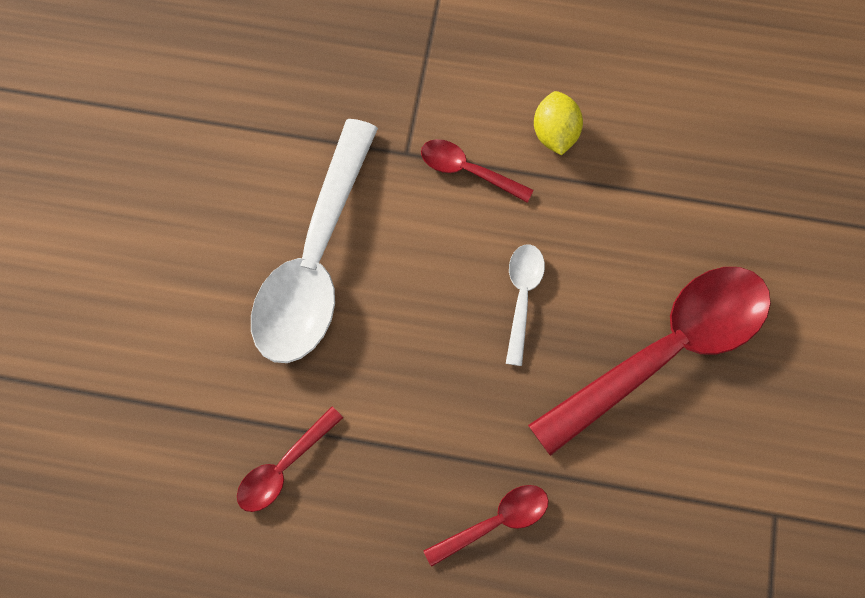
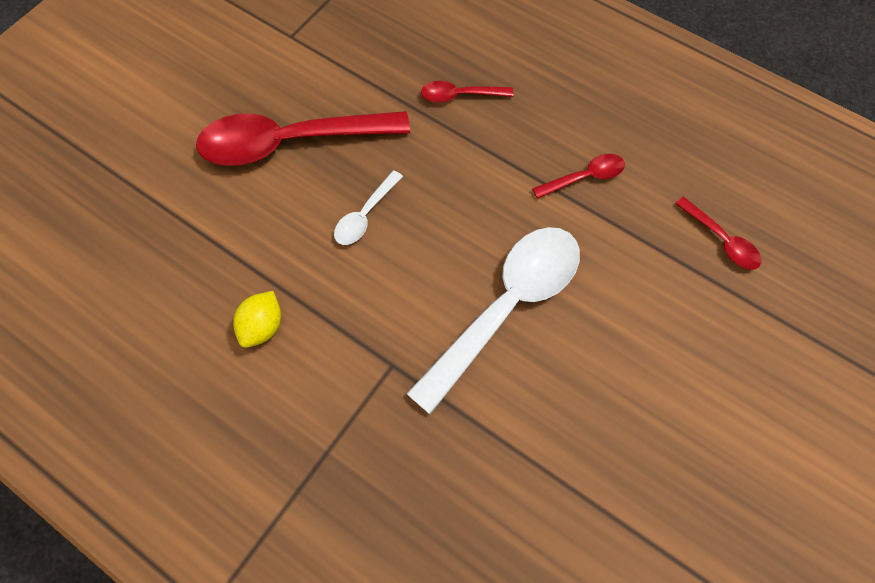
camera: 155 degrees left, 5 degrees down
red spoon [421,139,534,203] -> red spoon moved to [675,197,762,270]

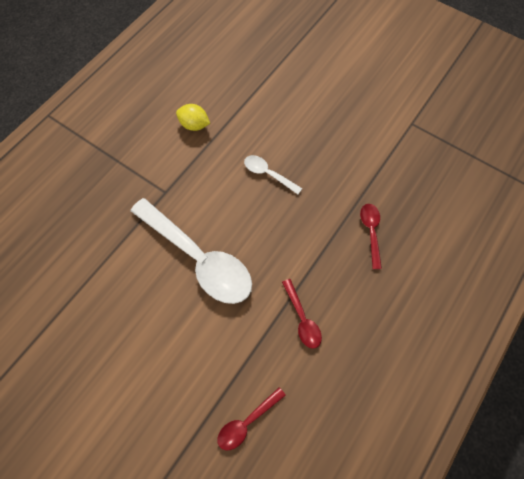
camera: 90 degrees right, 0 degrees up
red spoon [196,111,410,166] -> none

